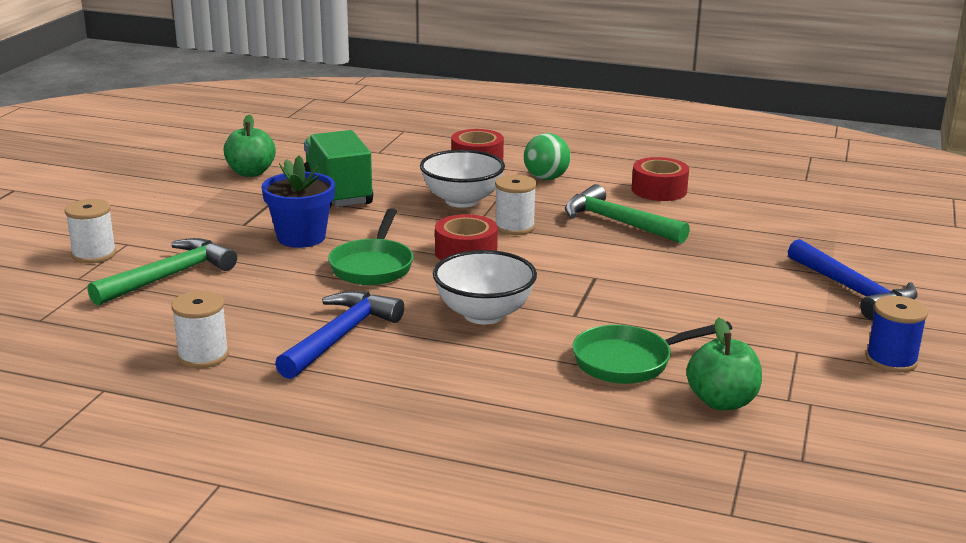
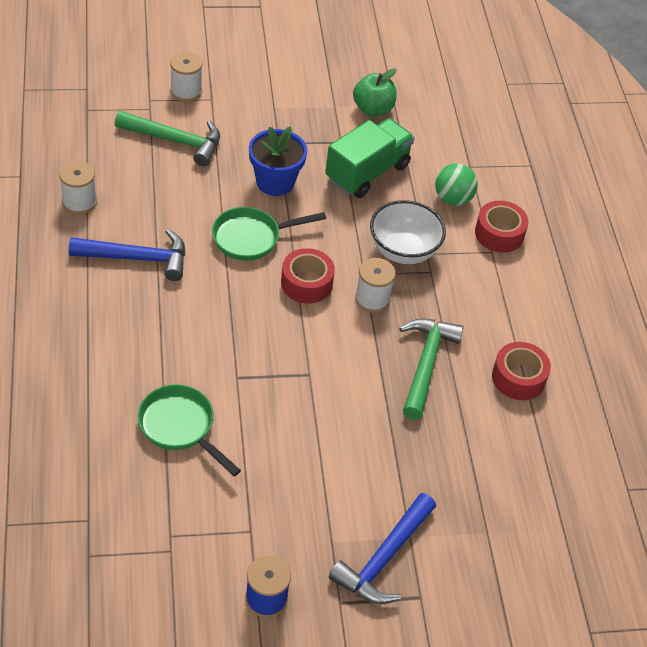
camera: 60 degrees right, 25 degrees up
white bowl [433,250,537,325] -> none
green ball [524,133,571,180] -> green ball moved to [435,163,478,206]
green apple [686,318,762,410] -> none

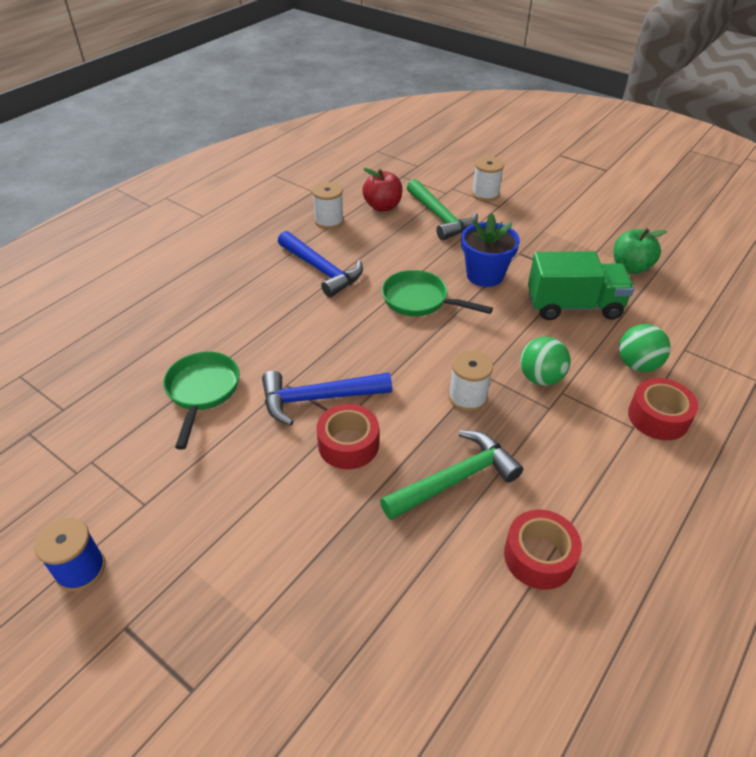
camera: 50 degrees right, 5 degrees down
red tape [281,248,335,304] -> red tape moved to [316,404,379,469]
blue hammer [329,493,436,604] -> blue hammer moved to [262,371,392,426]
white bowl [370,200,446,264] -> green ball [520,337,571,386]
none -> red apple [362,168,402,212]

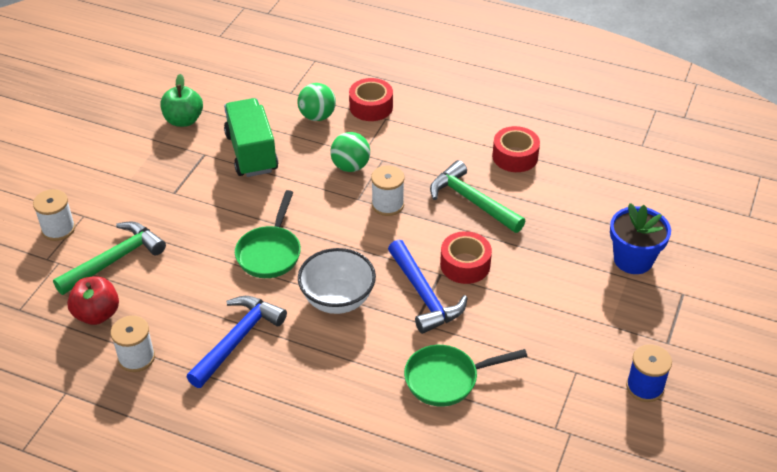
camera: 105 degrees left, 0 degrees up
blue flower pot [461,213,520,287] -> blue flower pot moved to [610,203,671,274]
none -> white bowl [298,248,376,314]

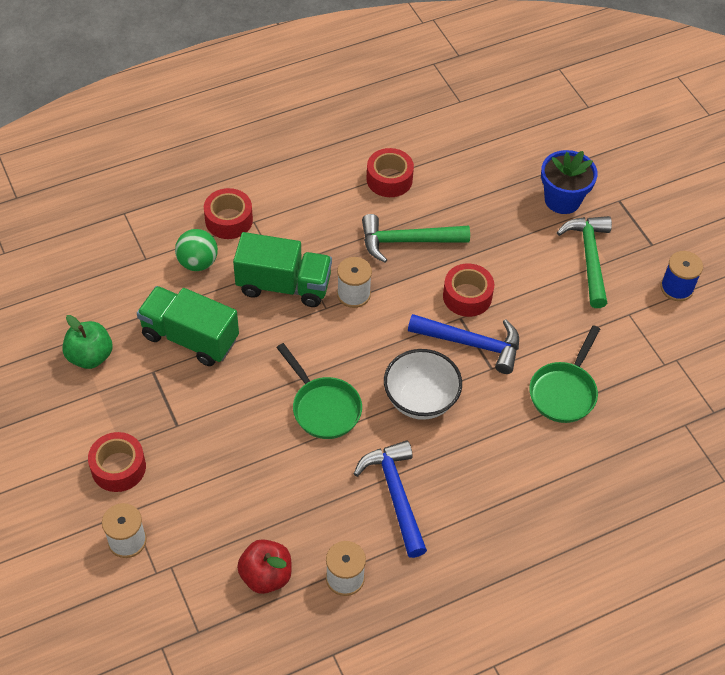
camera: 50 degrees left, 10 degrees up
green hammer [53,222,166,295] -> green hammer moved to [557,216,612,308]
green ball [330,132,370,172] -> green truck [233,232,332,307]
none -> red tape [88,432,146,492]

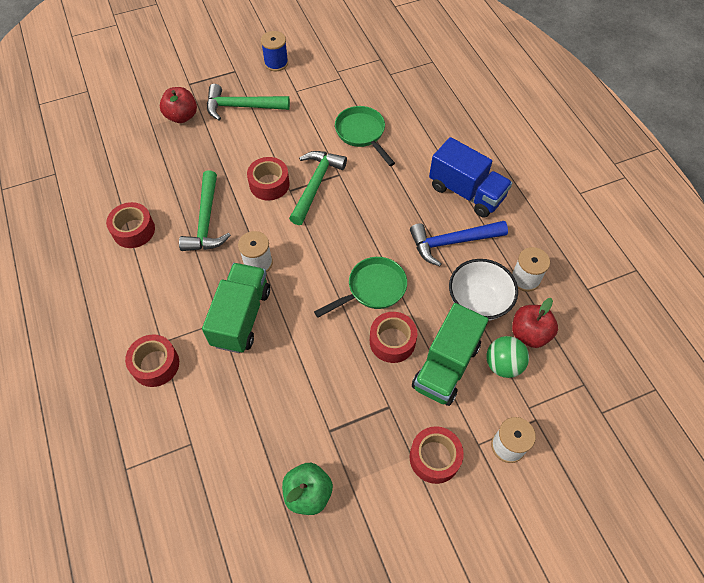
camera: 85 degrees left, 5 degrees up
green truck [137,286,239,366] -> green truck moved to [412,303,489,406]
green ball [175,229,218,271] -> green ball moved to [486,336,529,378]
white bowl [384,349,462,420] -> white bowl moved to [449,259,518,321]
blue hammer [408,314,519,374] -> green hammer [289,151,347,225]
green pan [529,325,600,423] -> green pan turned 150 degrees counterclockwise [335,106,395,166]
blue flower pot [541,150,598,214] -> red apple [160,87,197,123]
none -> red tape [370,312,417,363]
none -> blue truck [429,137,512,218]

